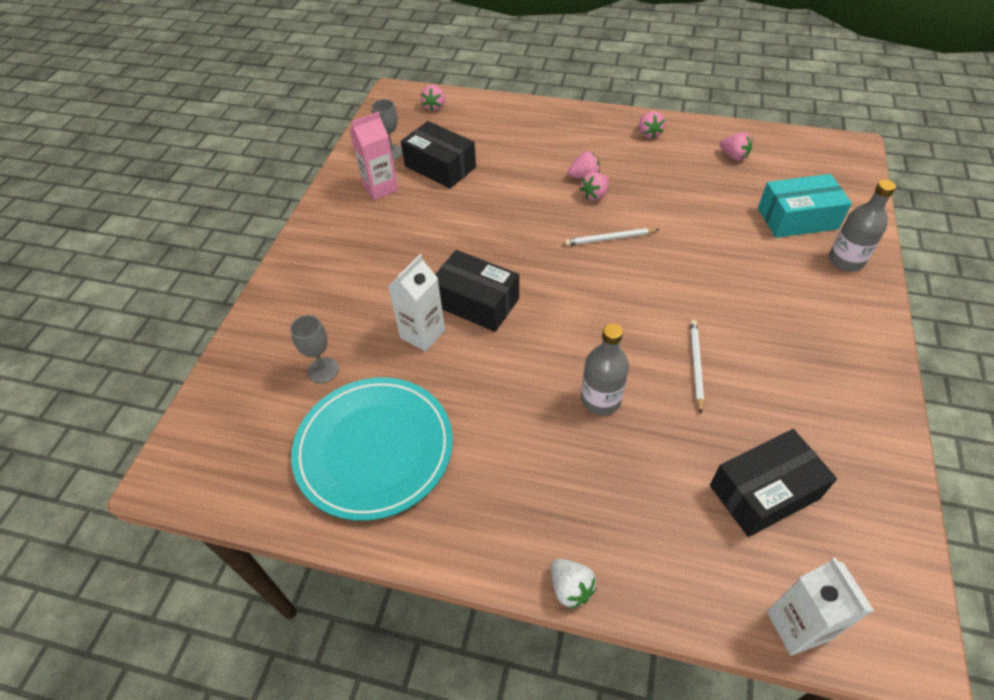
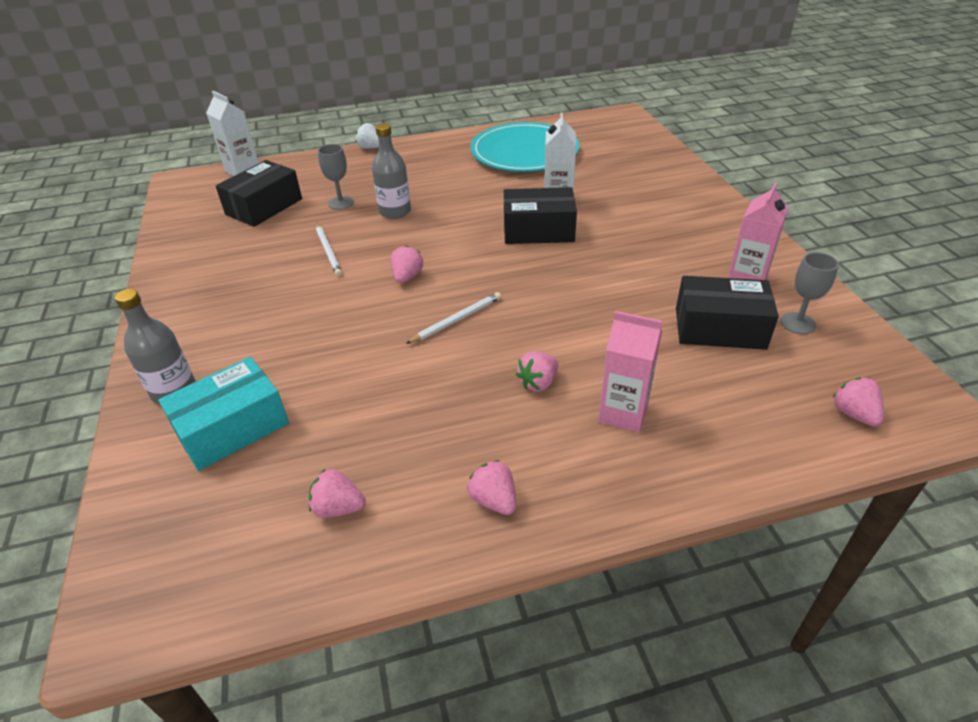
camera: 150 degrees right, 10 degrees down
grey goblet [290,315,339,383] -> grey goblet moved to [318,144,354,210]
pink strawberry [580,172,609,201] -> pink strawberry moved to [390,245,423,283]
none -> pink carton [598,311,662,433]

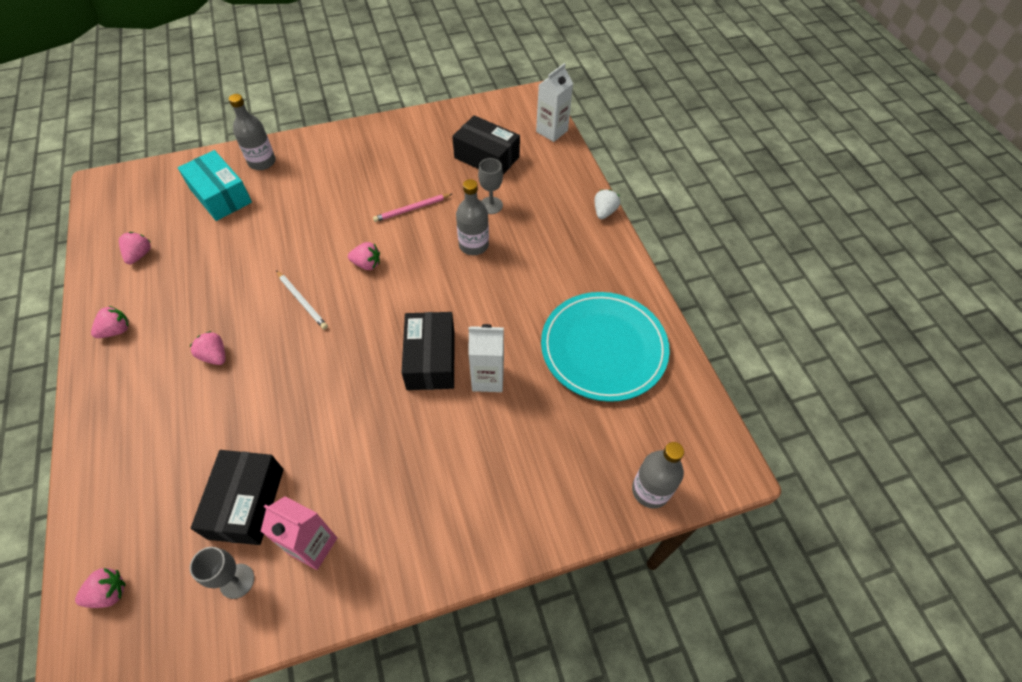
camera: 85 degrees right, 15 degrees up
white pencil [316,223,342,276] -> pink pencil [373,194,452,222]
pink carton [598,311,662,433] -> none
none -> grey bottle [632,442,684,509]

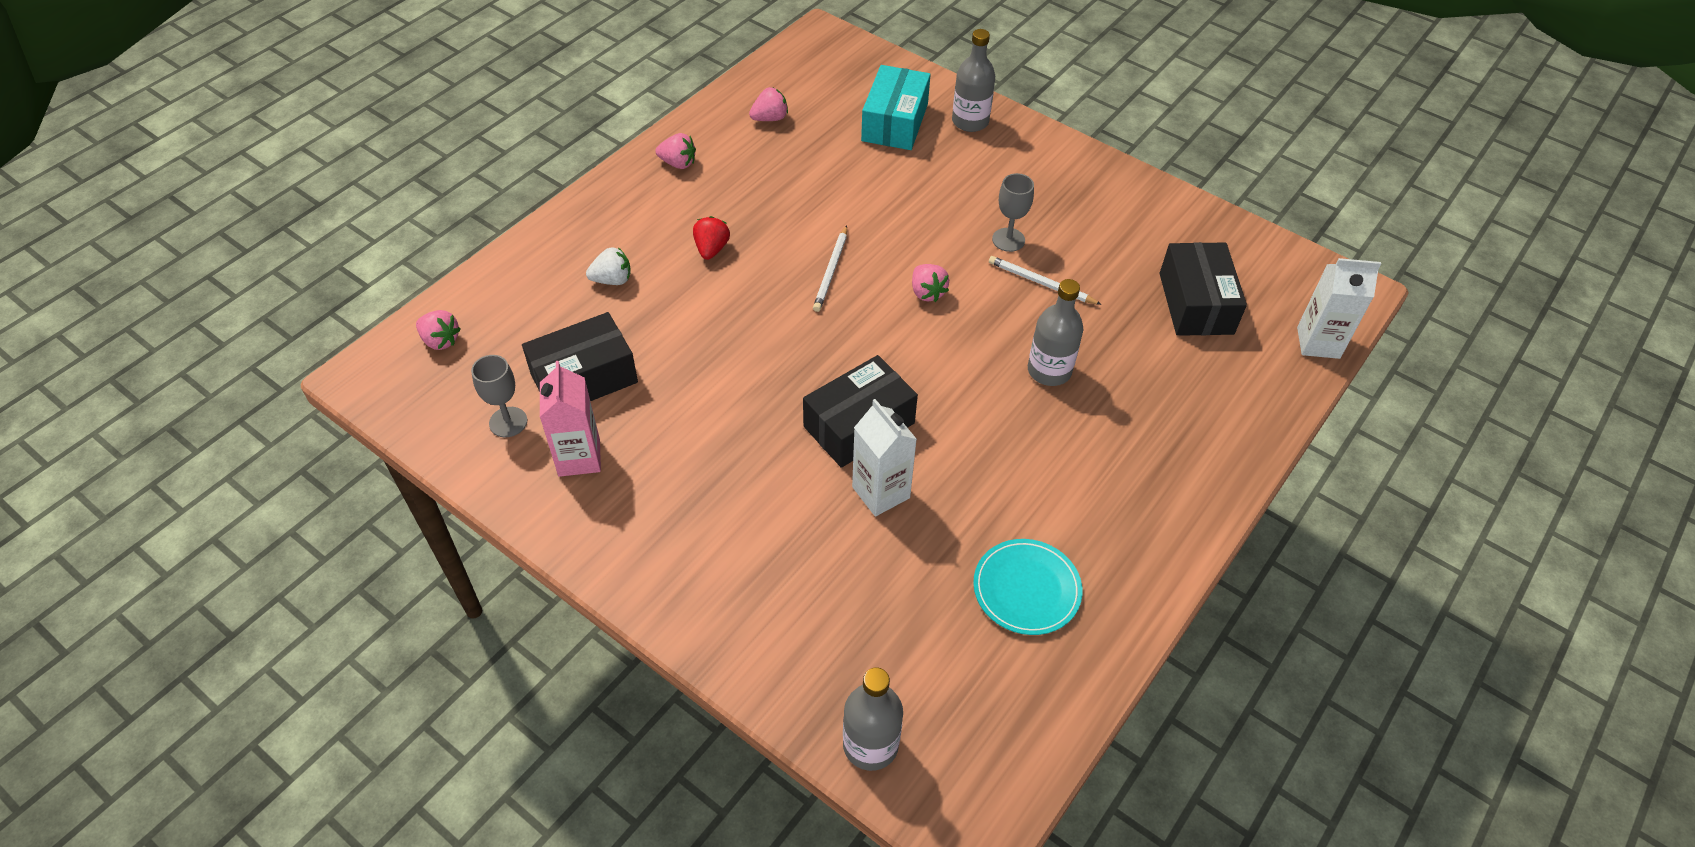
camera: 55 degrees right, 5 degrees down
pink strawberry [190,331,226,365] -> red strawberry [693,216,730,260]
pink pencil [373,194,452,222] -> white pencil [989,256,1102,305]
grey goblet [478,158,503,214] -> grey goblet moved to [992,173,1034,252]
turquoise plate [541,292,670,402] -> turquoise plate [973,539,1082,635], size x0.56
white strawberry [594,189,620,219] -> white strawberry moved to [586,247,631,285]

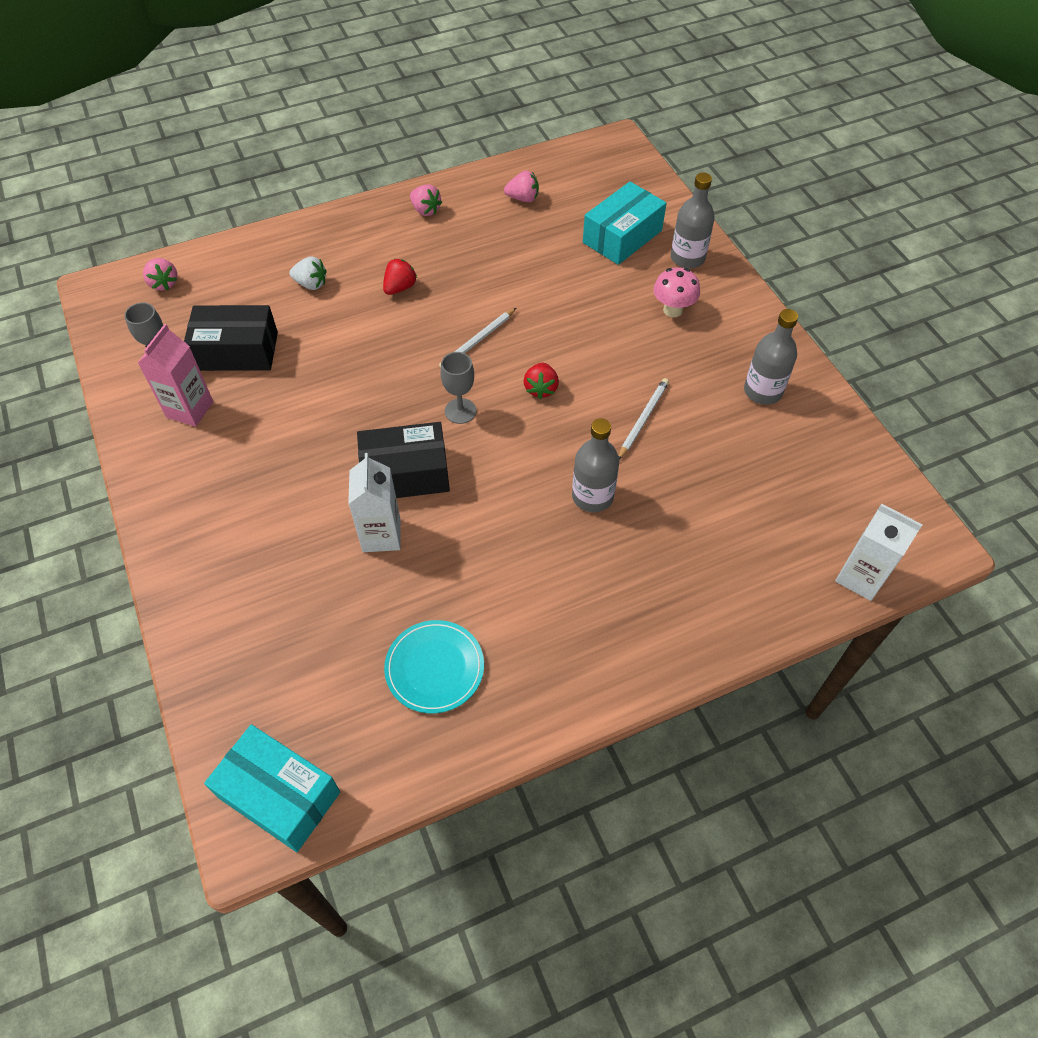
camera: 30 degrees right, 5 degrees up
grey bottle [843,668,903,771] -> grey bottle moved to [744,309,798,405]
pink strawberry [912,264,949,302] -> red strawberry [524,363,559,399]
white pencil [989,256,1102,305] -> white pencil turned 60 degrees clockwise [619,378,669,459]
grey goblet [992,173,1034,252] -> grey goblet moved to [441,352,476,424]
black box [1159,242,1247,336] -> none
none -> turquoise box [204,724,340,852]
none -> pink mushroom [653,267,700,317]

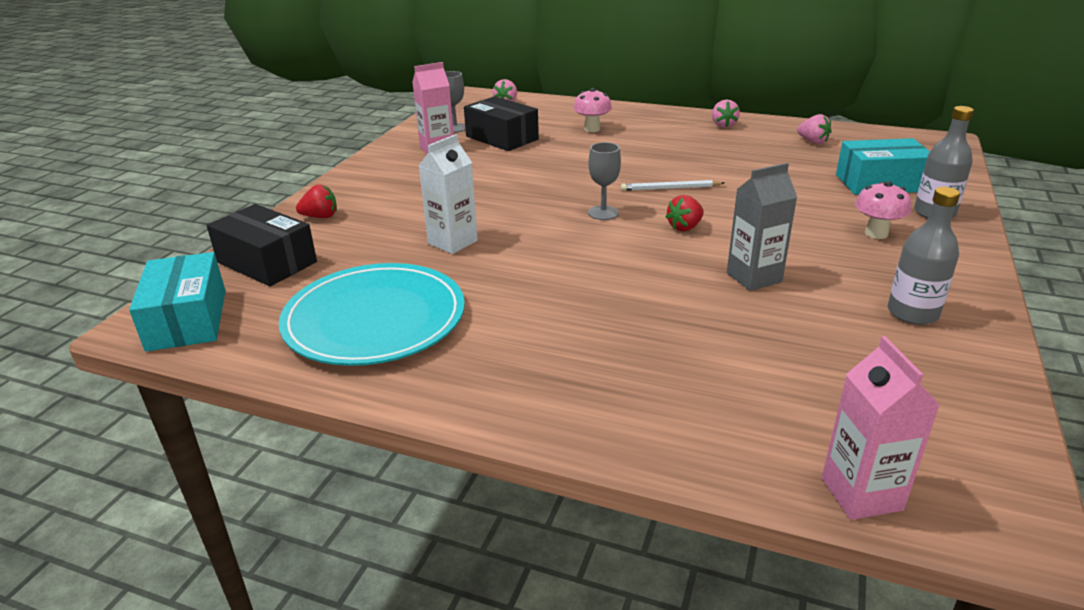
camera: 45 degrees right, 25 degrees down
white strawberry [289,256,327,290] -> pink mushroom [573,88,612,132]
black box [357,422,450,498] -> black box moved to [207,204,317,286]
red strawberry [383,259,417,295] -> red strawberry moved to [296,185,337,218]
turquoise plate [384,620,484,713] -> turquoise plate [279,263,465,366], size x1.78
grey bottle [572,418,619,512] -> none
white pencil [619,378,669,459] -> grey carton [727,163,797,291]
white carton [835,504,923,601] -> pink carton [822,336,940,520]

